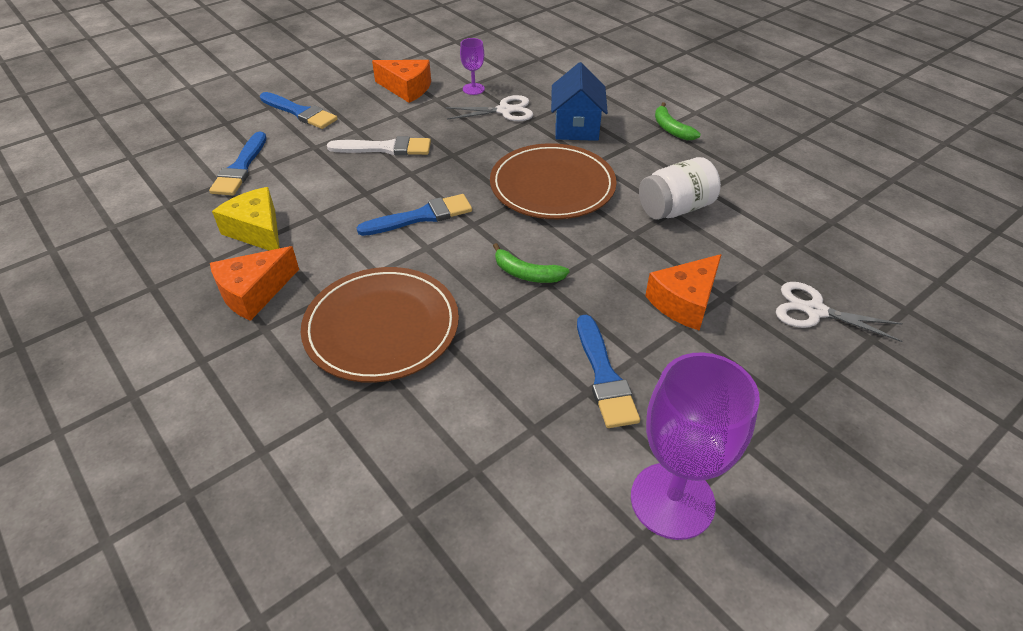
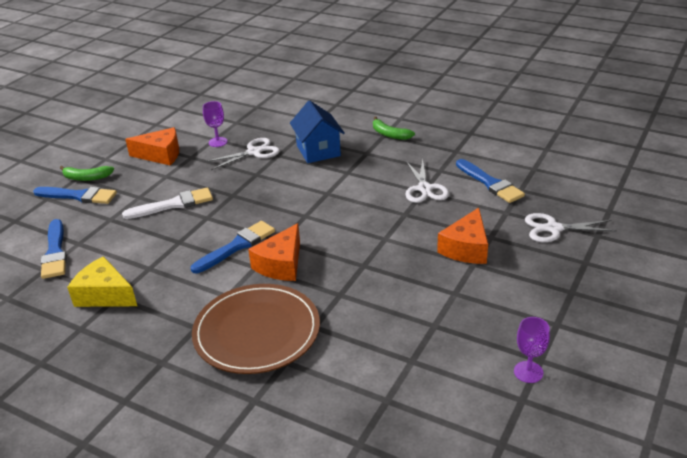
camera: 20 degrees left, 10 degrees down
orange cheese [210,246,299,321] -> orange cheese moved to [248,223,300,281]
brown plate [490,143,617,219] -> none
green banana [493,243,569,283] -> green banana moved to [60,166,114,181]
blue brush [577,315,640,428] -> blue brush moved to [456,159,525,203]
purple goblet [631,352,760,540] -> purple goblet [514,317,550,383], size x0.48
white jar [639,157,721,220] -> white scissors [406,159,449,203]

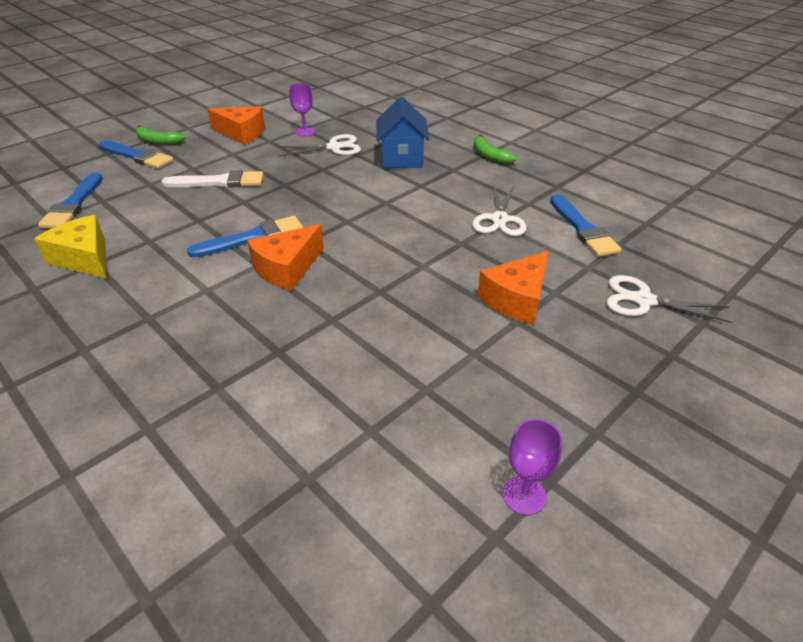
camera: 15 degrees right, 5 degrees up
brown plate [192,284,320,374] -> none

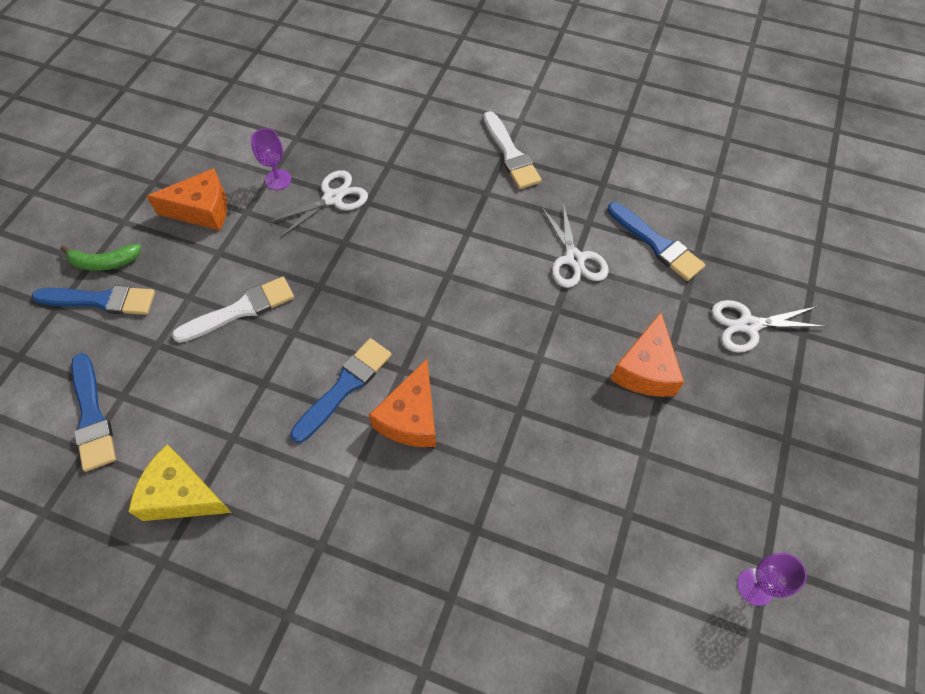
camera: 25 degrees left, 20 degrees up
blue house [376,97,430,168] -> none
green banana [474,134,517,164] -> white brush [483,111,542,189]

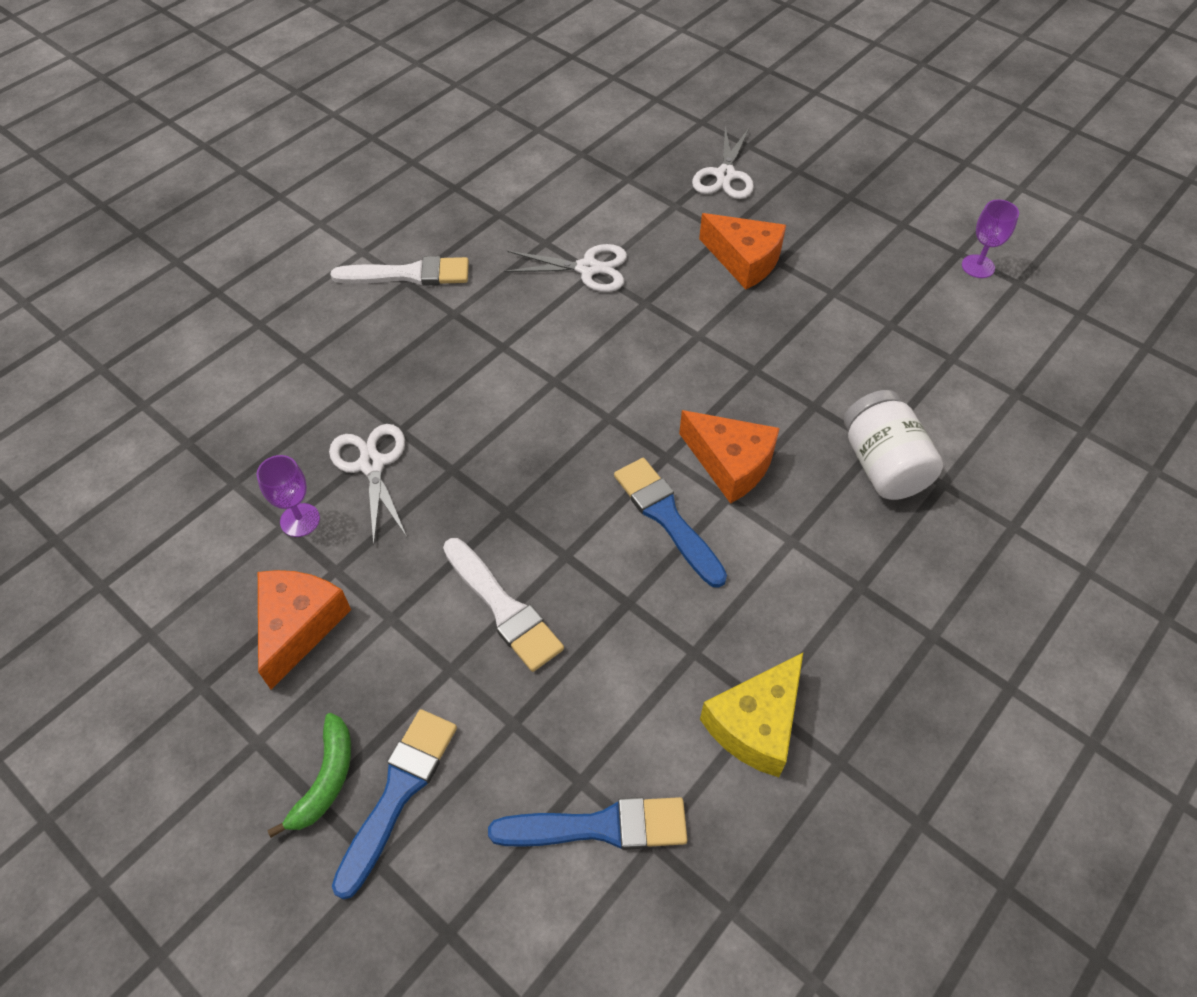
camera: 70 degrees left, 5 degrees down
white brush [172,277,294,343] -> white brush turned 150 degrees clockwise [443,538,564,672]
blue brush [608,202,705,281] -> none
none -> white jar [844,390,943,500]

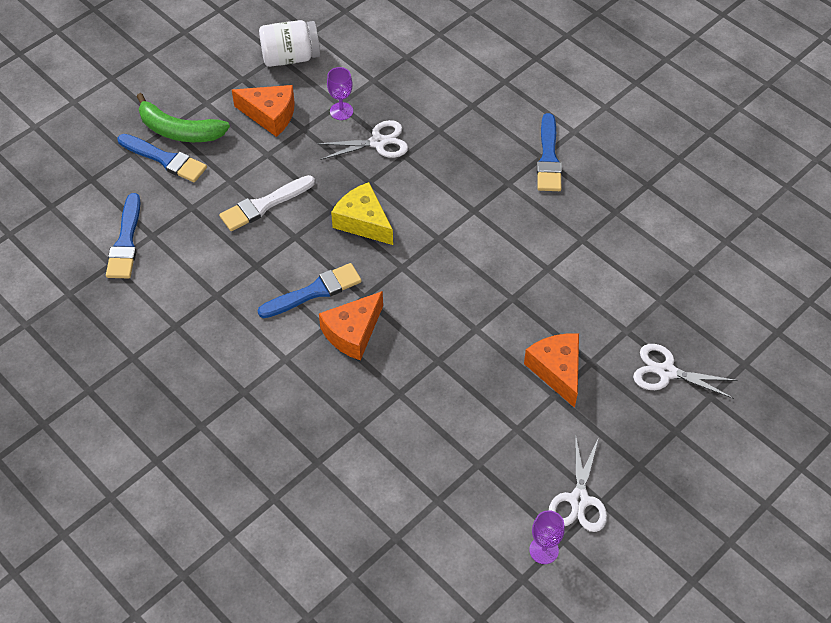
camera: 95 degrees right, 0 degrees up
green banana [268,713,351,838] -> green banana [136,93,230,142], size x1.56
white brush [330,256,469,286] -> blue brush [537,113,562,191]
white scissors [504,244,627,292] -> white scissors moved to [549,433,607,532]
orange cheese [699,213,786,290] -> orange cheese turned 120 degrees clockwise [524,333,579,408]
yellow cheese [700,653,803,777] -> yellow cheese moved to [331,182,393,245]
white jar [844,390,943,500] -> white jar moved to [259,20,320,67]

